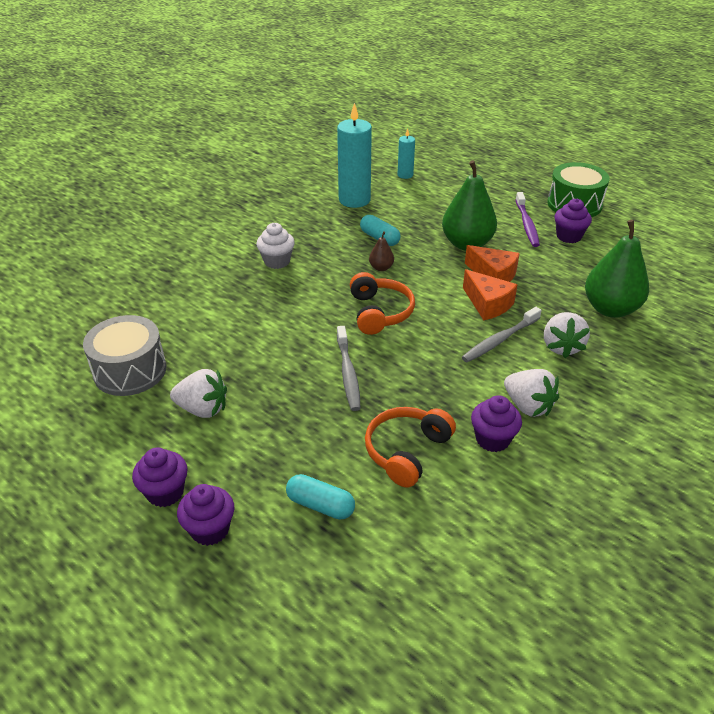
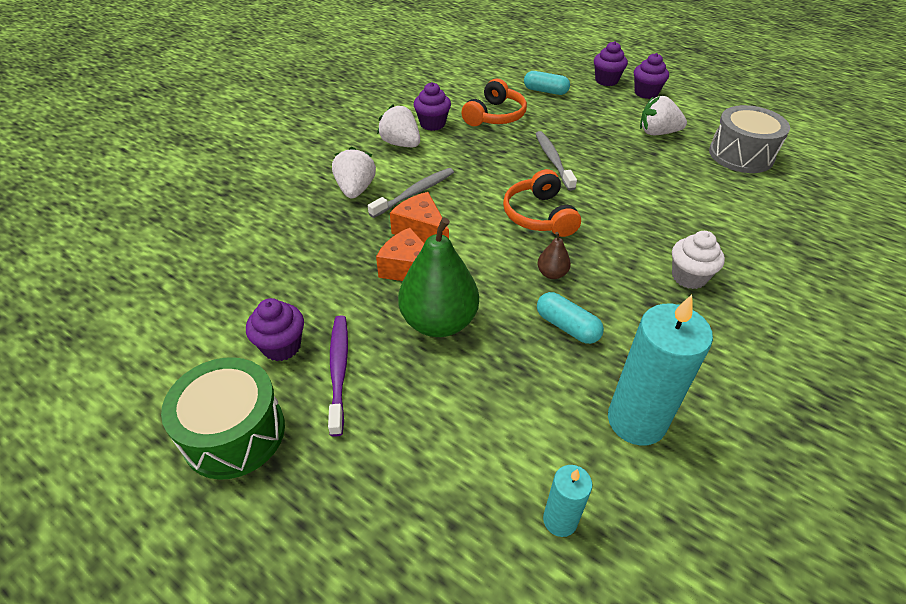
camera: 175 degrees right, 5 degrees up
green pear [585,220,649,318] -> none

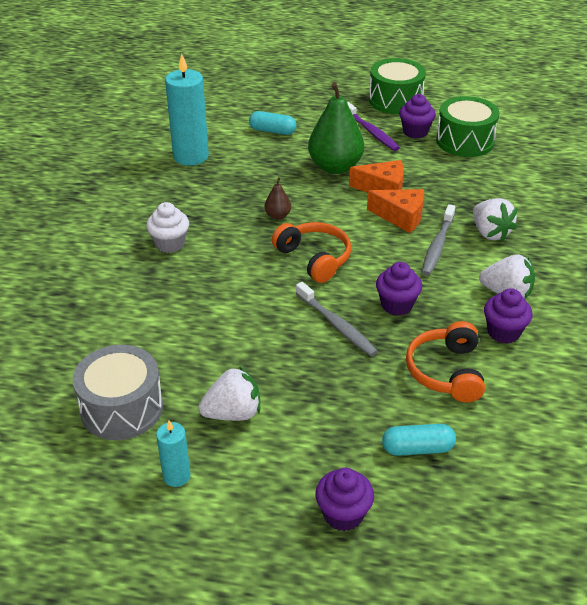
camera: 155 degrees right, 5 degrees down
turquoise capsule [537,292,604,344] -> turquoise capsule moved to [249,111,297,135]
turquoise candle [543,465,592,537] -> turquoise candle moved to [156,420,191,487]
purple cupcake [634,53,669,99] -> purple cupcake moved to [376,262,422,316]
none -> green drum [436,96,499,157]

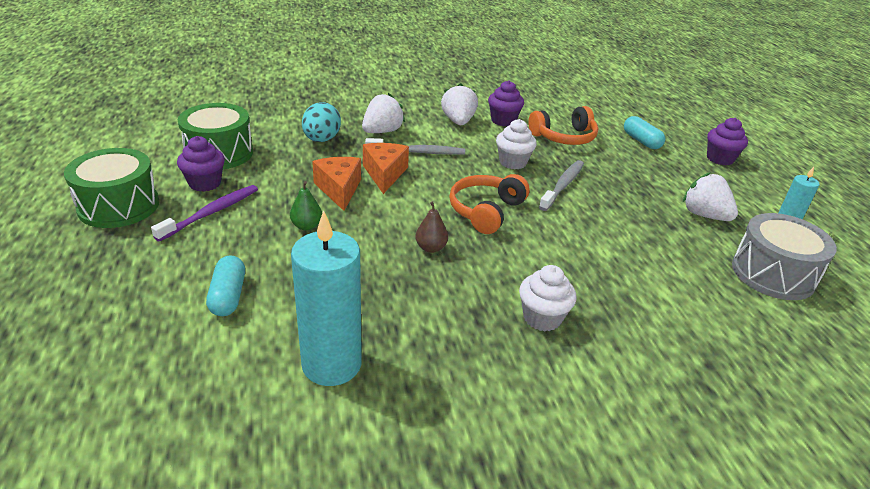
camera: 115 degrees left, 5 degrees down
green pear [308,82,364,174] -> green pear [290,181,322,231], size x0.45
purple cupcake [376,262,422,316] -> white cupcake [496,119,537,169]
none -> turquoise egg [302,102,341,142]

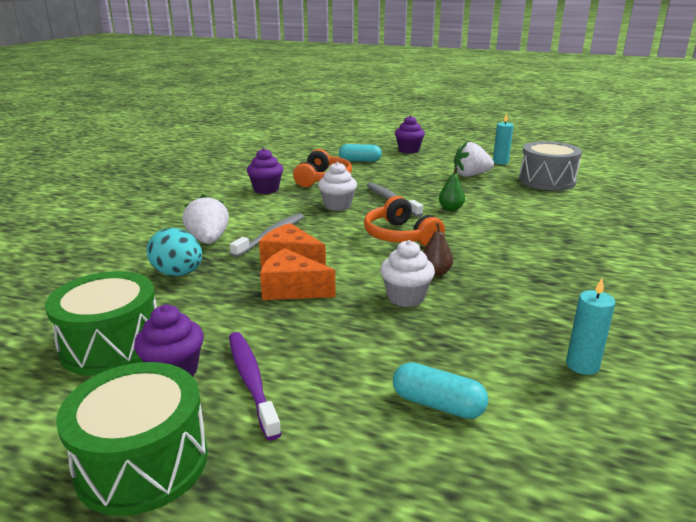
camera: 55 degrees left, 10 degrees down
green pear [290,181,322,231] -> green pear moved to [439,167,465,211]
turquoise candle [291,211,362,386] -> turquoise candle [566,278,616,375], size x0.52
white strawberry [441,83,478,125] -> none
white cupcake [519,265,577,331] -> white cupcake moved to [380,240,435,307]

